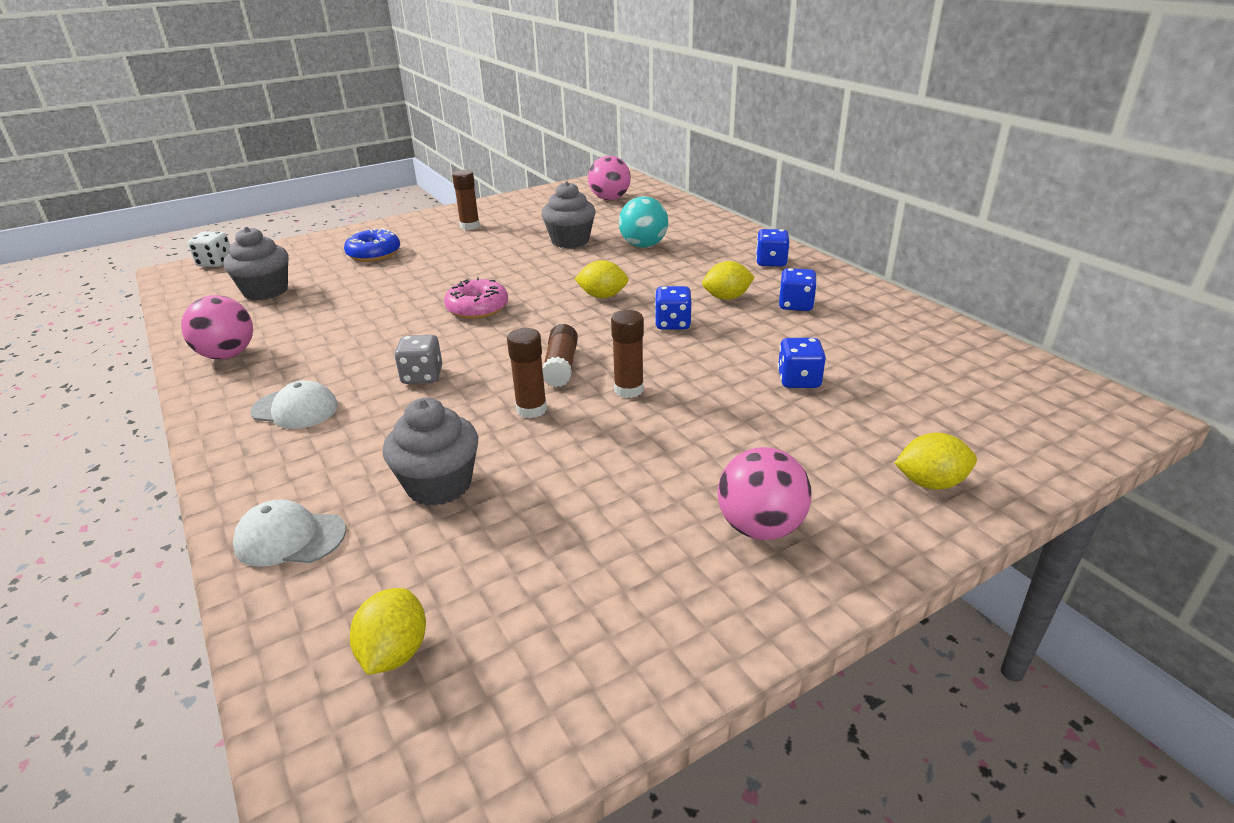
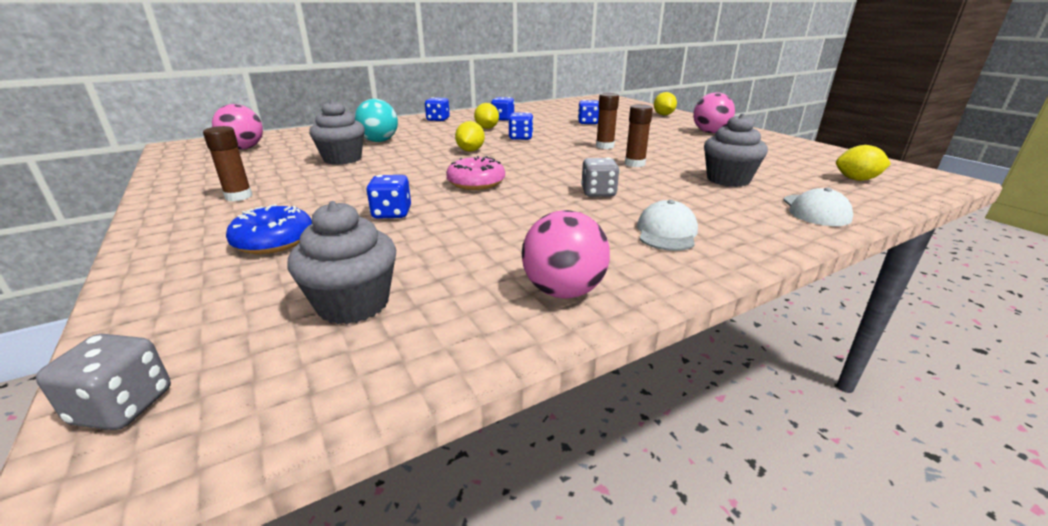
camera: 90 degrees left, 5 degrees down
white dice [188,232,230,267] -> grey dice [36,334,171,430]
brown glue stick [542,324,578,387] -> none
none -> blue dice [366,175,411,219]

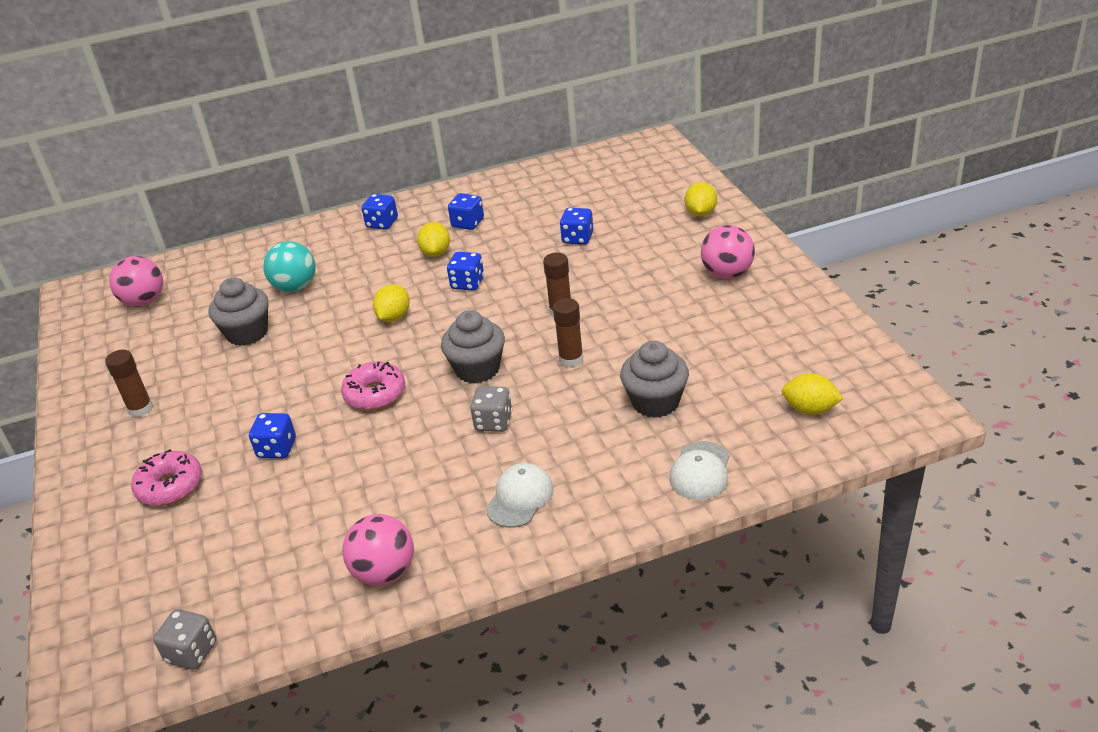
camera: 15 degrees right, 10 degrees up
grey dice [36,334,171,430] -> grey dice moved to [153,609,216,670]
blue donut [226,204,312,254] -> pink donut [131,449,202,506]
grey cupcake [287,201,396,324] -> grey cupcake moved to [441,310,505,383]

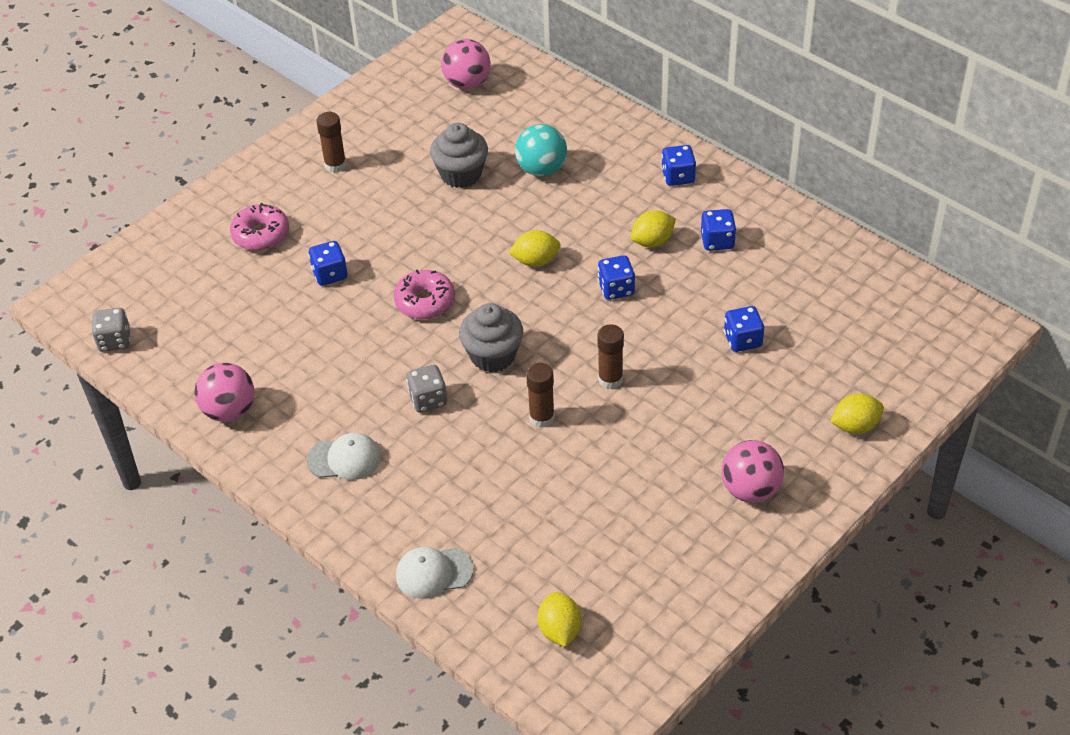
camera: 60 degrees right, 10 degrees up
grey cupcake [620,341,689,418] -> none

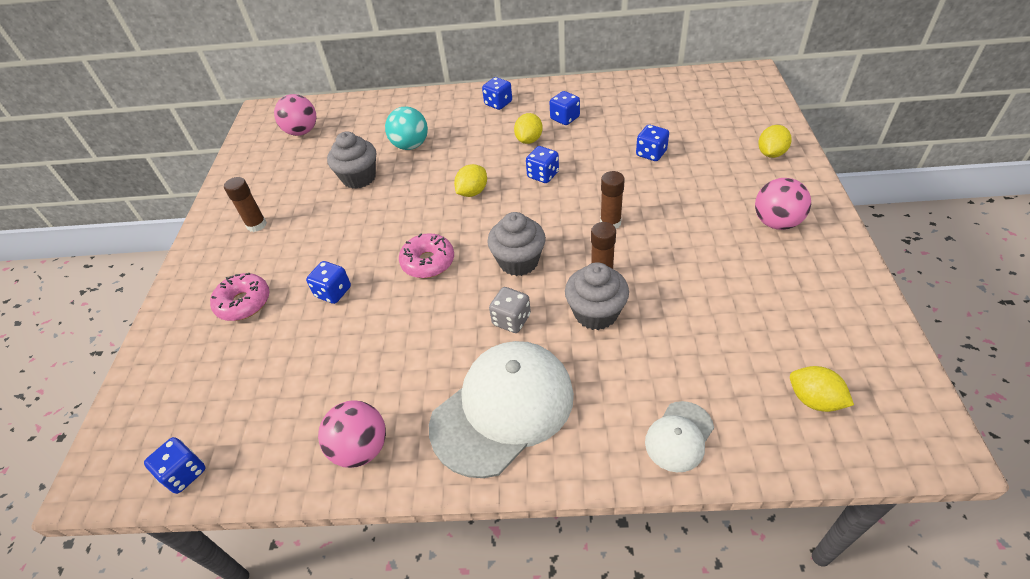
camera: 40 degrees left, 0 degrees up
grey dice [92,308,130,352] -> blue dice [144,437,206,494]
white cap [307,433,381,480] -> white cap [429,341,574,478], size x2.08
none -> grey cupcake [565,262,629,330]

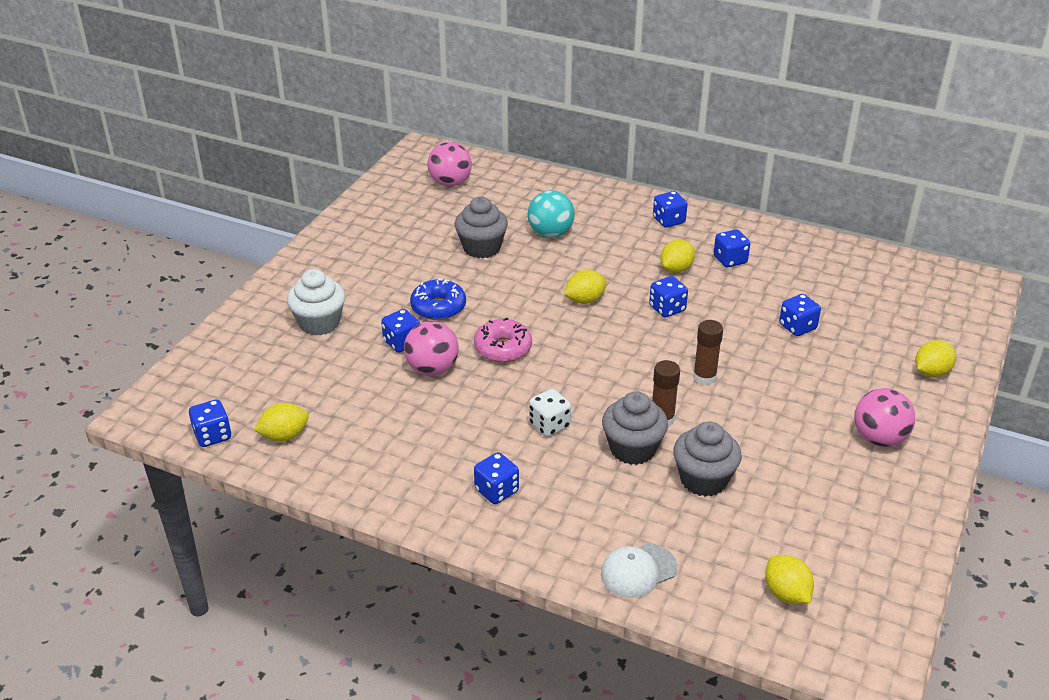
camera: 20 degrees right, 10 degrees down
pink donut [210,273,270,321] -> white cupcake [287,269,345,335]
brown glue stick [224,177,267,232] -> none
pink ball [318,400,386,468] -> pink ball moved to [404,321,459,376]
white cap [429,341,574,478] -> blue dice [474,452,519,504]
grey cupcake [487,212,546,276] -> grey cupcake moved to [673,421,742,497]
grey dice [489,287,531,333] -> white dice [529,389,571,437]
none -> yellow lemon [254,403,309,442]
none -> blue donut [410,278,466,320]

